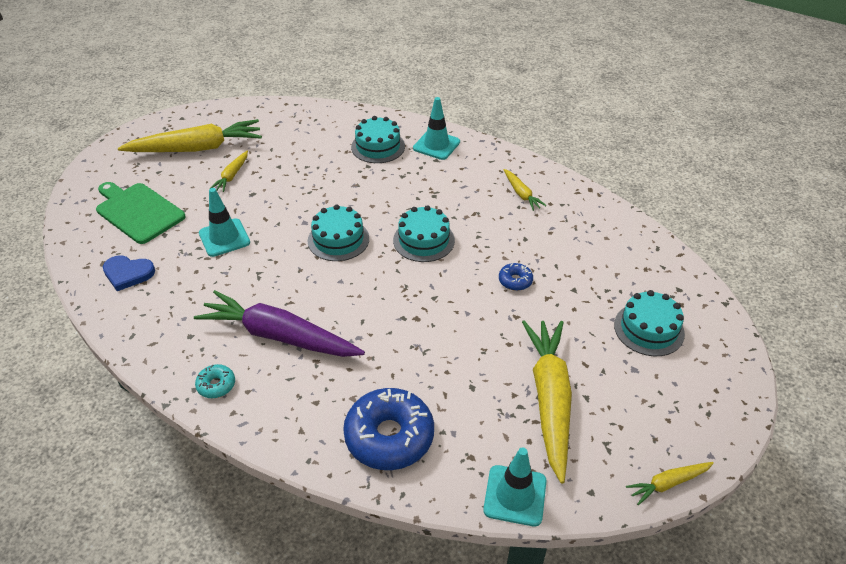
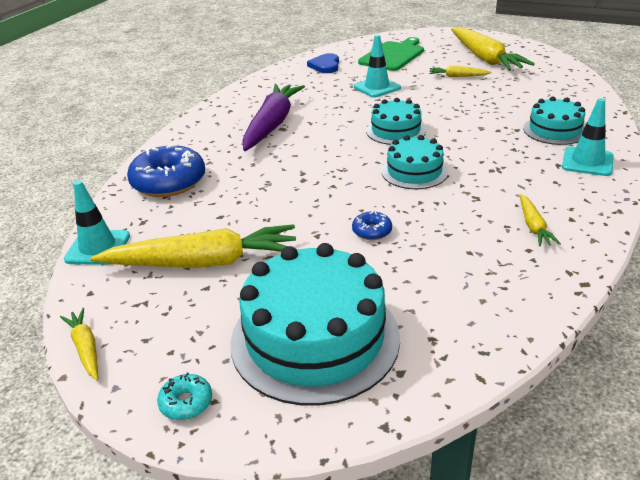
camera: 85 degrees right, 10 degrees down
turquoise donut [195,364,235,398] -> turquoise donut moved to [157,373,212,420]
yellow carrot [503,169,547,211] -> yellow carrot turned 60 degrees counterclockwise [520,194,561,246]
turquoise cake [614,290,685,356] -> turquoise cake [230,243,400,406], size x1.83

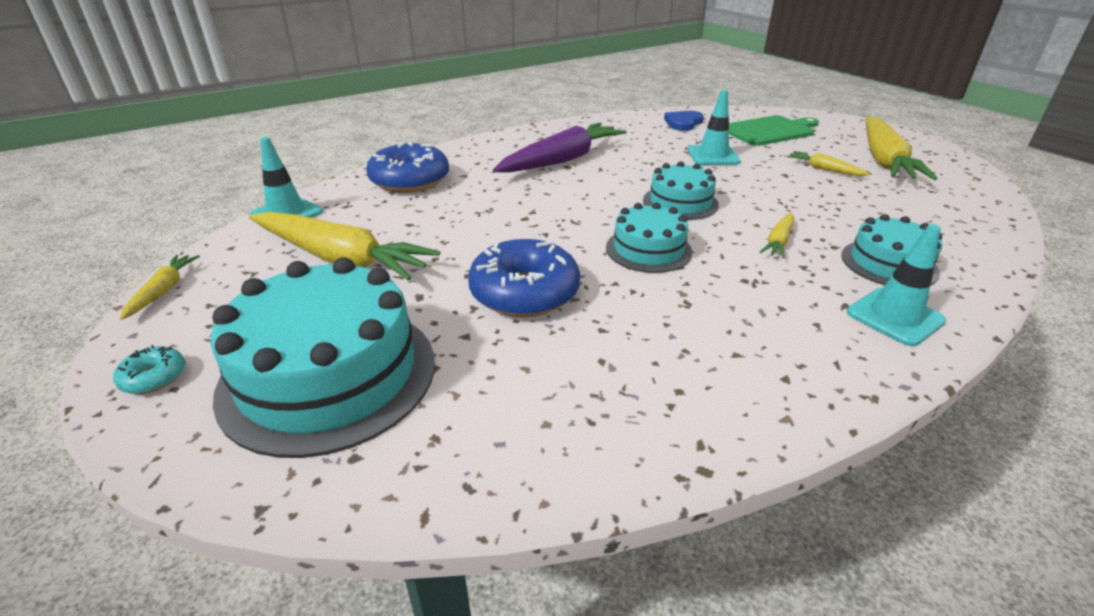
camera: 30 degrees right, 0 degrees up
blue donut [352,211,392,240] -> blue donut [468,239,580,317], size x2.18
yellow carrot [520,194,561,246] -> yellow carrot moved to [760,212,794,259]

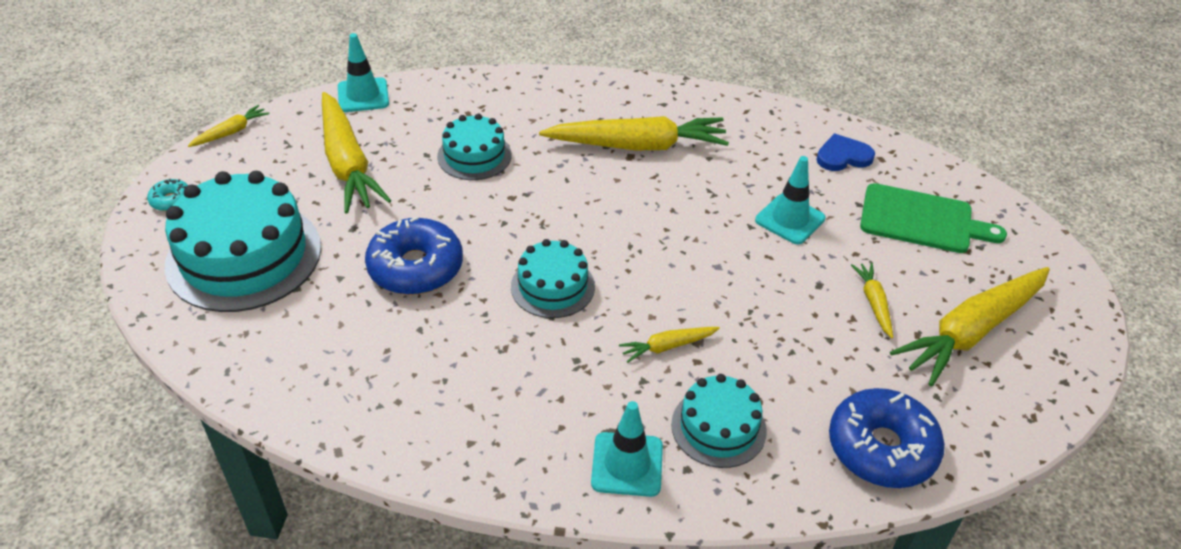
camera: 40 degrees right, 10 degrees up
blue donut [366,141,449,193] -> blue donut moved to [829,388,945,488]
purple carrot [493,123,627,172] -> yellow carrot [539,116,729,150]
turquoise cake [643,161,719,220] -> turquoise cake moved to [437,114,512,180]

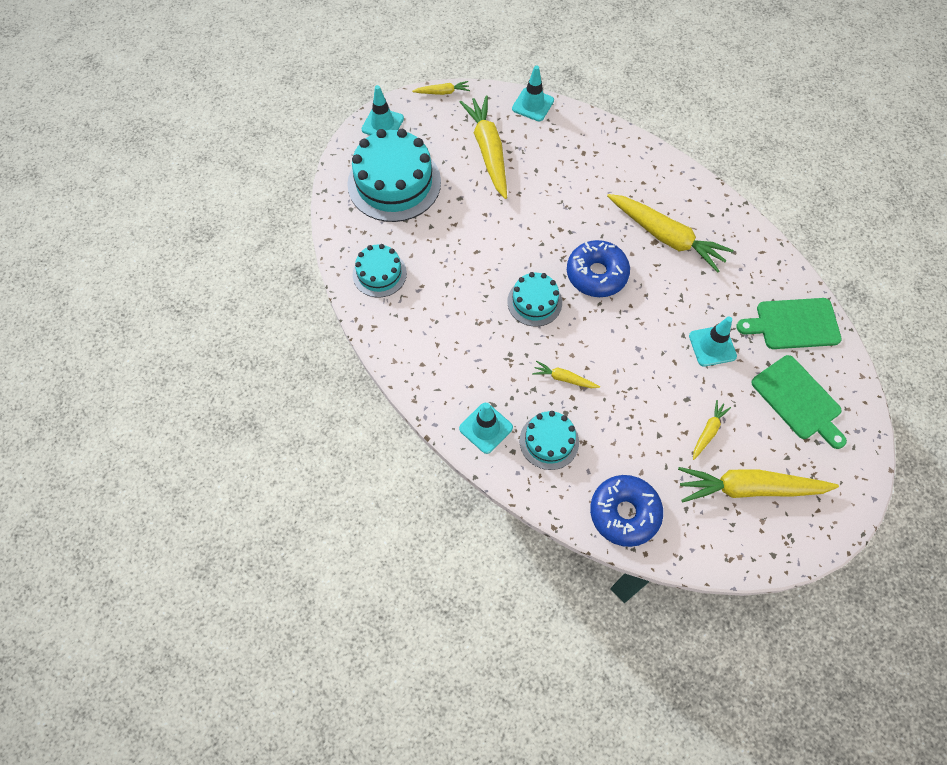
camera: 40 degrees right, 20 degrees up
turquoise donut [147,179,188,211] -> turquoise traffic cone [361,85,404,135]
yellow carrot [322,92,391,213] -> yellow carrot turned 150 degrees clockwise [460,96,507,199]
blue donut [365,216,463,295] -> blue donut moved to [567,240,630,297]
turquoise cake [437,114,512,180] -> turquoise cake moved to [353,244,407,298]
blue heart [817,134,875,171] -> green cutting board [737,298,842,349]

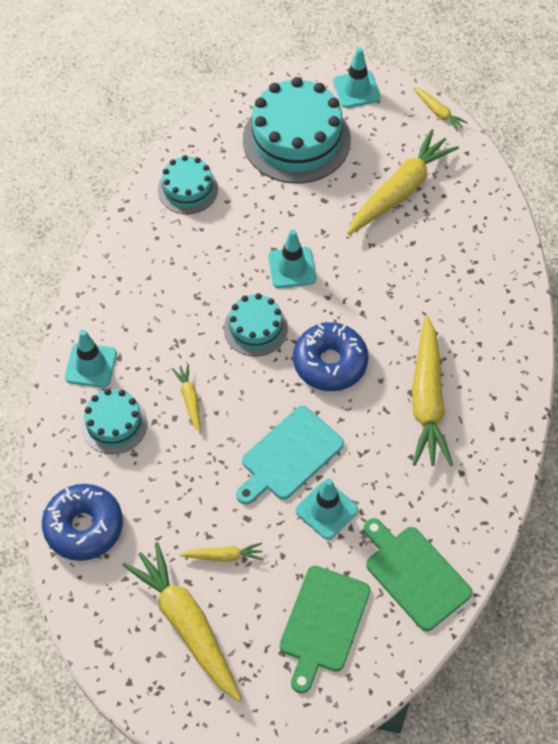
camera: 55 degrees right, 5 degrees down
turquoise traffic cone [512,65,554,121] -> turquoise traffic cone moved to [268,229,316,288]
none -> turquoise cutting board [236,406,344,505]

